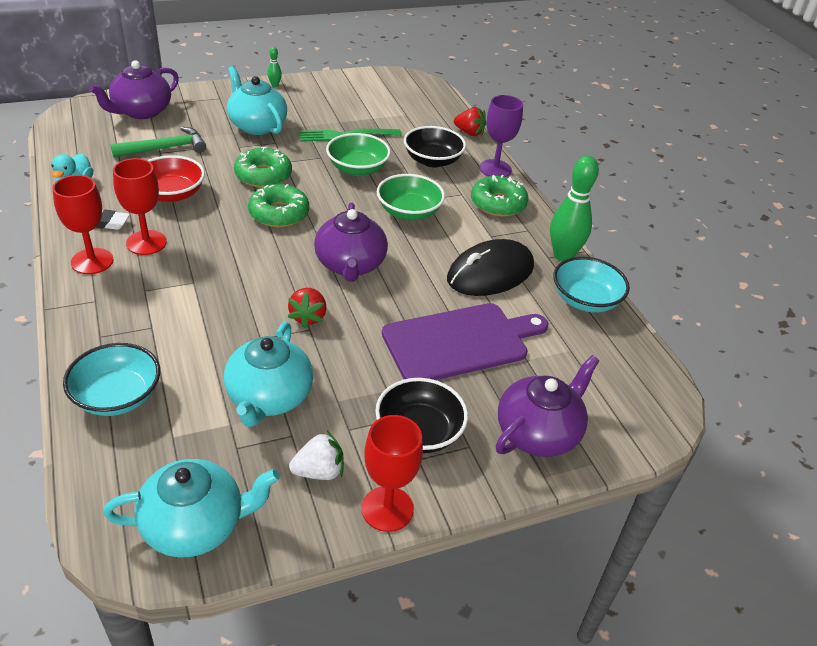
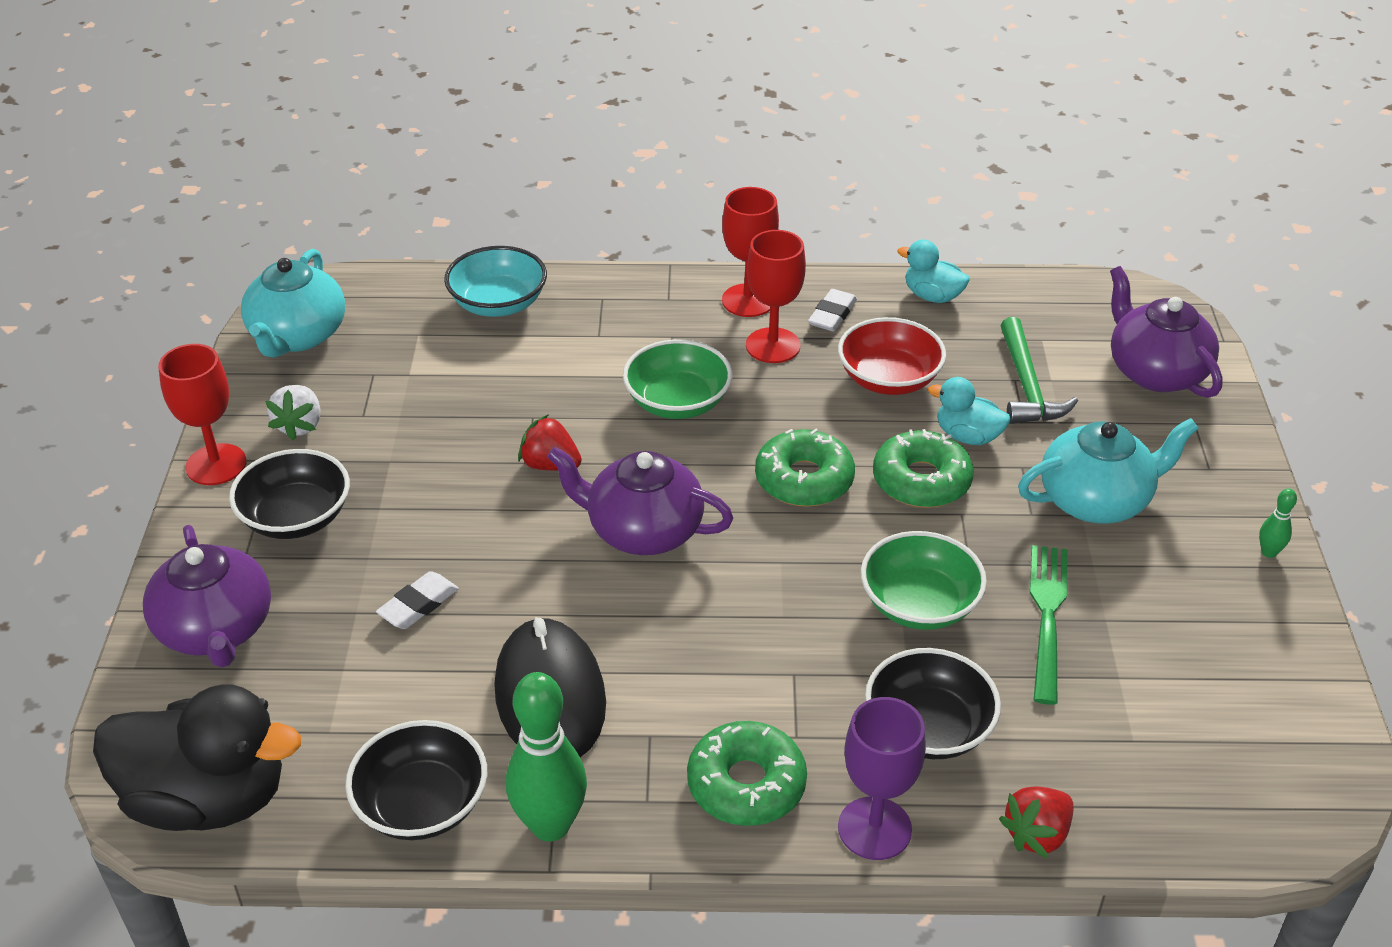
camera: 115 degrees right, 0 degrees up
turquoise teapot [224,322,313,427] -> none
green bowl [377,174,445,220] -> green bowl moved to [623,339,733,419]
purple cutting board [382,303,549,380] -> white eraser [376,571,459,629]
turquoise bowl [553,257,630,312] -> black bowl [345,720,487,840]
none -> black duck [93,685,301,831]
none -> turquoise duck [928,377,1010,445]

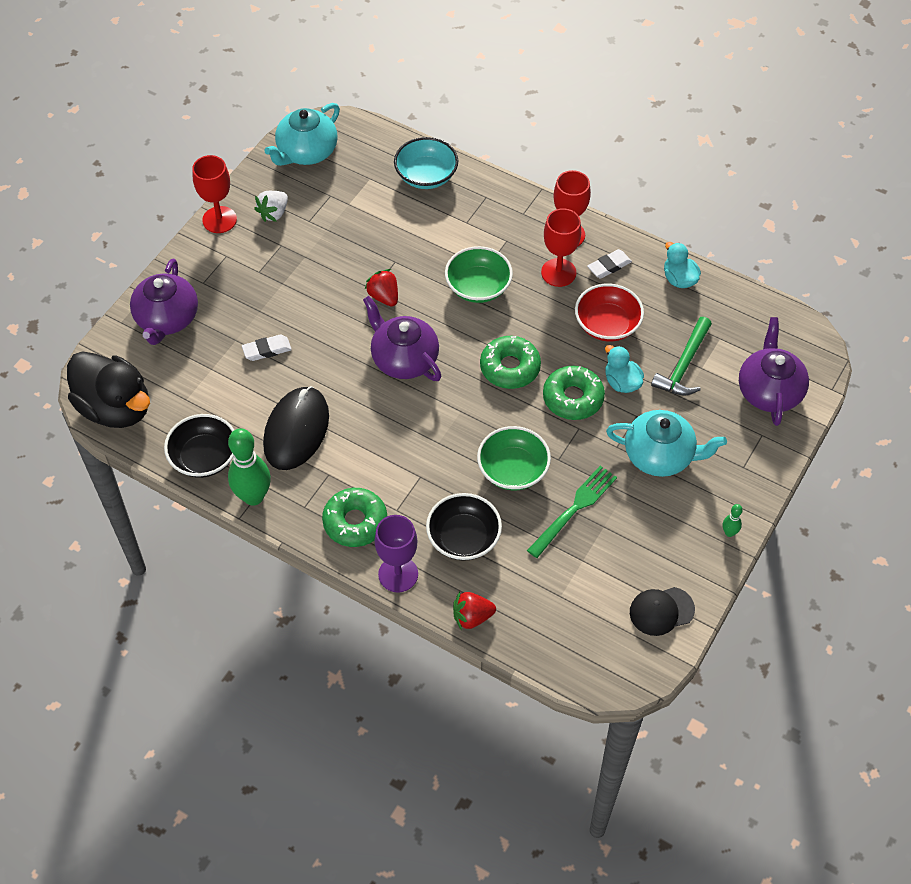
camera: 30 degrees right, 15 degrees up
black bowl [229,449,350,539] -> none
none -> black cap [630,587,695,636]

